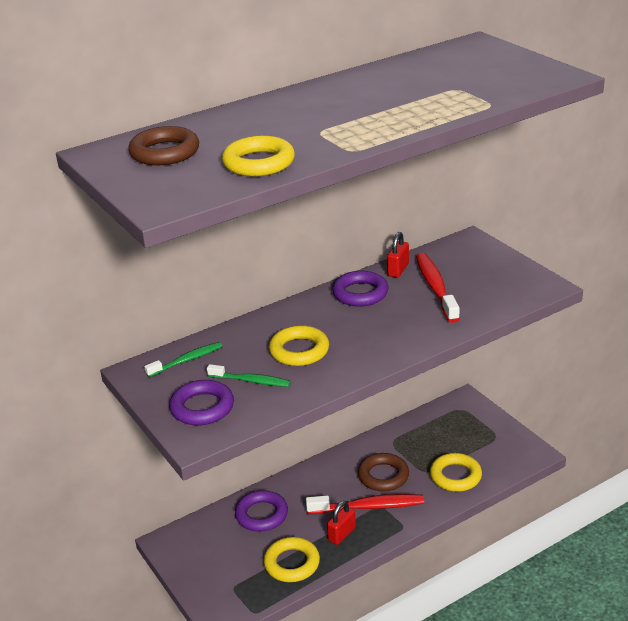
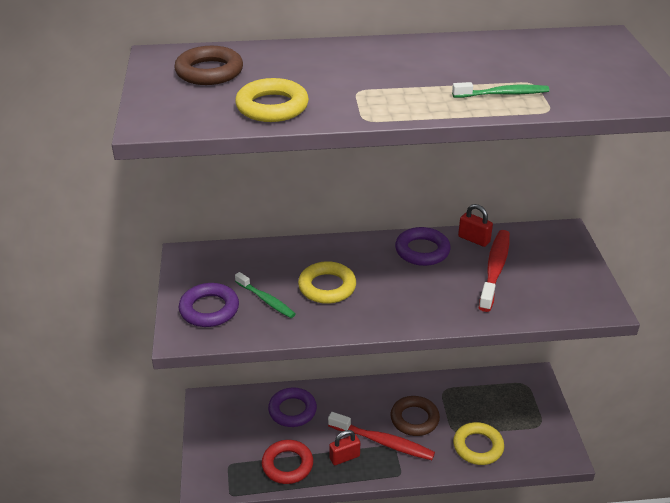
camera: 25 degrees right, 5 degrees up
green toothbrush [144,342,222,377] -> green toothbrush moved to [452,82,549,98]
yellow ring [264,537,320,582] -> red ring [262,440,313,484]
red padlock [387,232,409,278] -> red padlock turned 75 degrees clockwise [458,204,493,247]

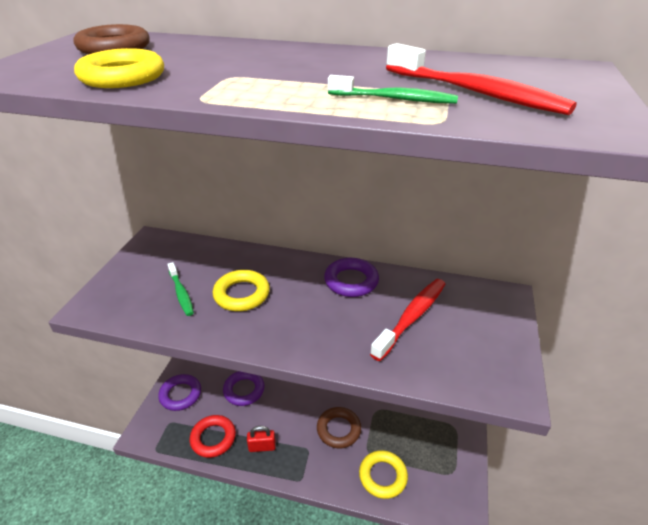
camera: 20 degrees right, 0 degrees up
purple ring [179,283,239,327] -> purple ring moved to [158,374,201,411]
red toothbrush [328,412,435,460] -> red toothbrush moved to [386,43,577,115]
red padlock [458,204,493,247] -> none

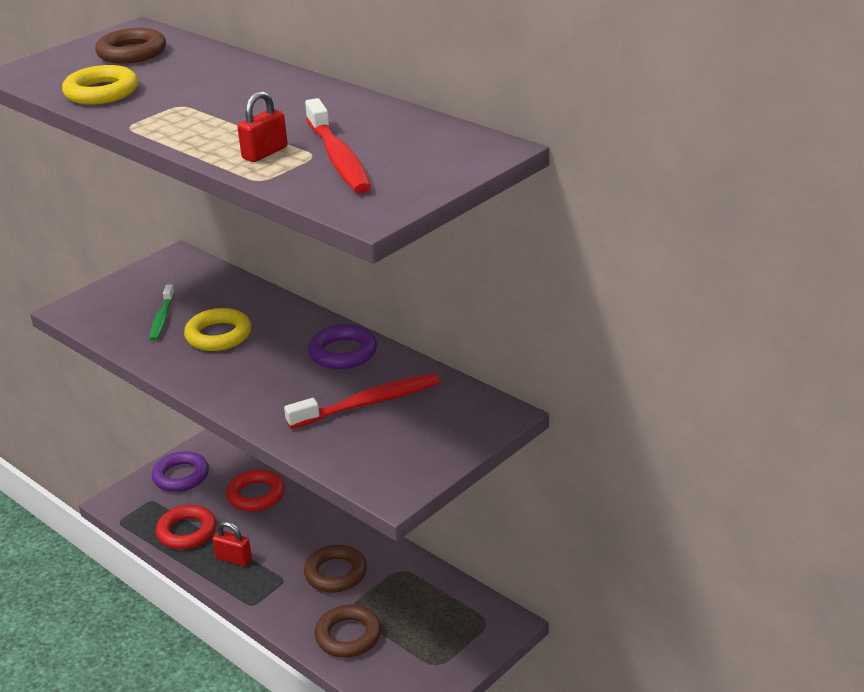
camera: 30 degrees right, 5 degrees down
purple ring [223,371,265,406] -> red ring [226,469,285,512]
green toothbrush [328,75,458,104] -> red padlock [237,91,288,162]
yellow ring [359,450,408,499] -> brown ring [315,605,381,658]

